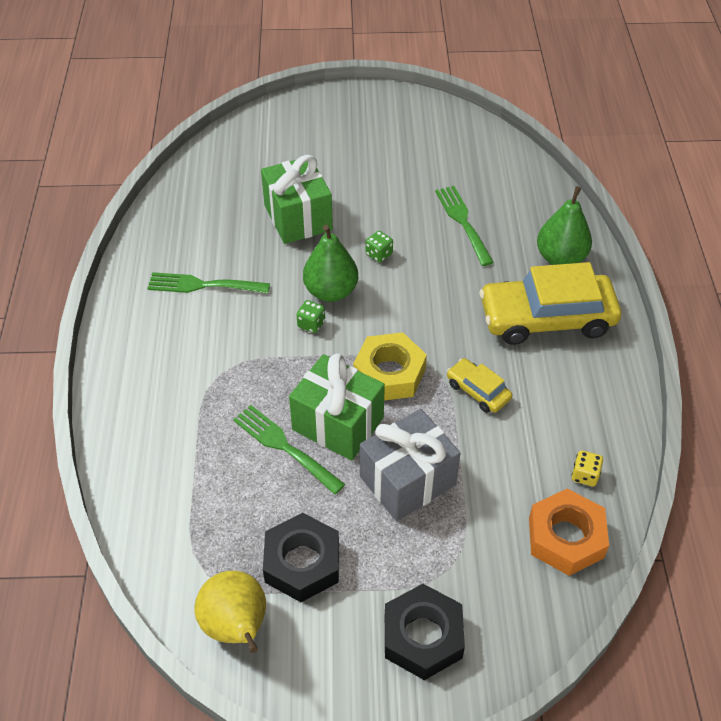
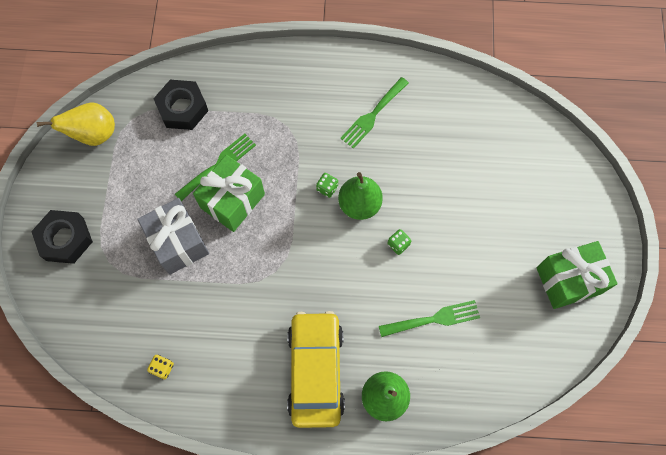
camera: 95 degrees right, 20 degrees up
green fork [147,272,270,293] -> green fork turned 150 degrees counterclockwise [340,77,409,149]
green gift [261,155,333,244] -> green gift moved to [536,241,618,309]
black nut [263,513,339,602] -> black nut moved to [153,80,208,130]
yellow nut [353,332,427,400] -> none
yellow car [447,358,512,413] -> none
orange nut [529,489,609,576] -> none

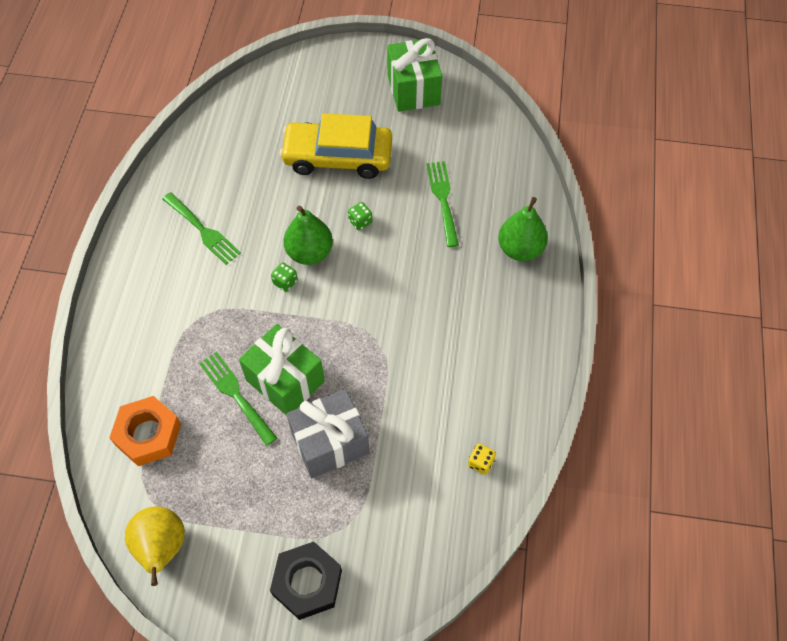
camera: 85 degrees left, 10 degrees down
black nut [153,80,208,130] -> orange nut [109,396,181,466]
yellow car [287,311,345,428] -> yellow car moved to [280,113,392,179]

